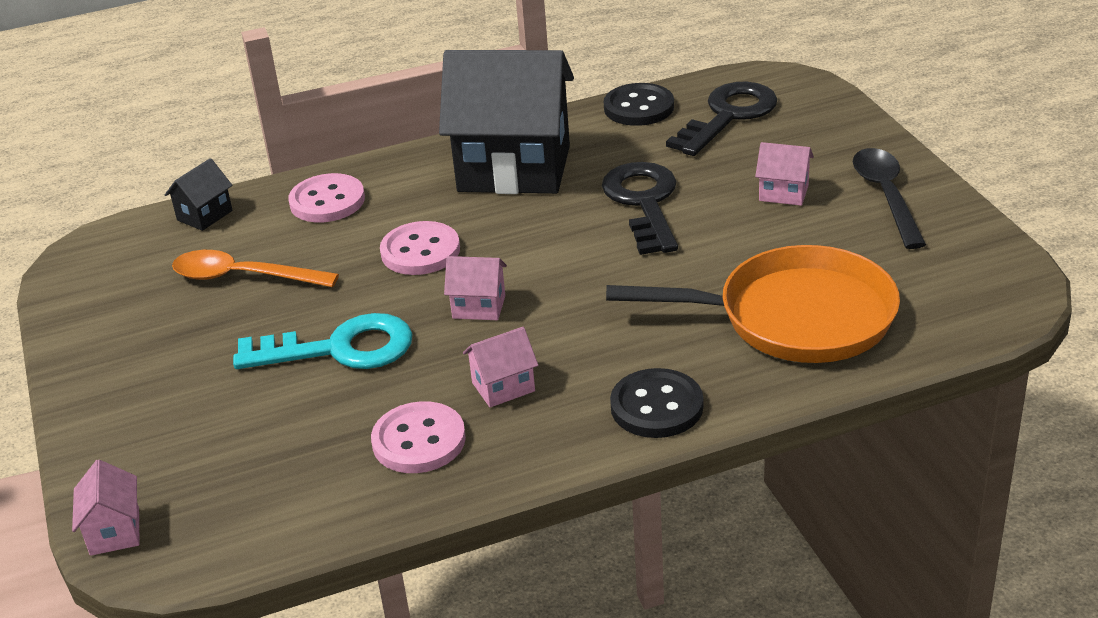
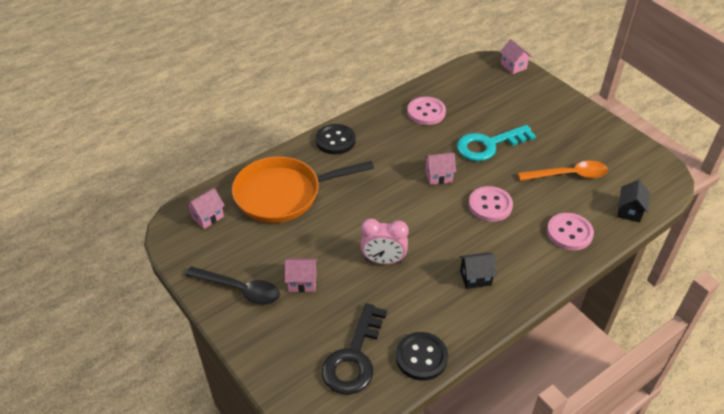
camera: 160 degrees right, 10 degrees up
black house [439,50,574,194] -> black house [459,252,497,289], size x0.41
pink house [463,327,538,407] -> pink house moved to [185,188,225,229]
black key [602,162,678,255] -> pink clock [360,219,409,264]
black spoon [853,148,926,249] -> black spoon turned 45 degrees counterclockwise [185,267,280,305]

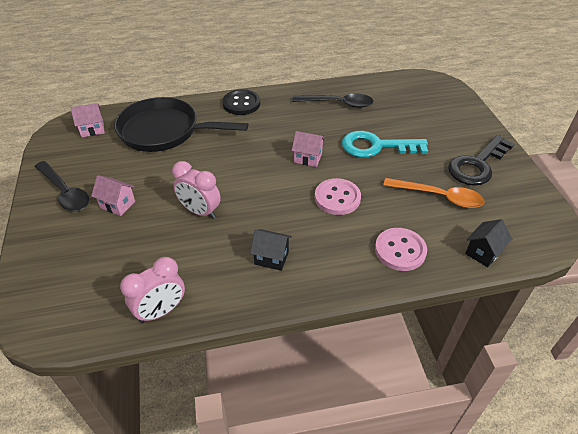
camera: 25 degrees right, 0 degrees up
orange pan [232,157,374,223] -> black pan [114,97,248,152]
black key [322,303,387,395] -> black key moved to [448,135,514,186]
black button [396,332,448,381] -> pink clock [120,257,185,323]
pink button [407,97,446,125] -> black spoon [292,94,373,108]
pink house [500,39,532,74] -> none

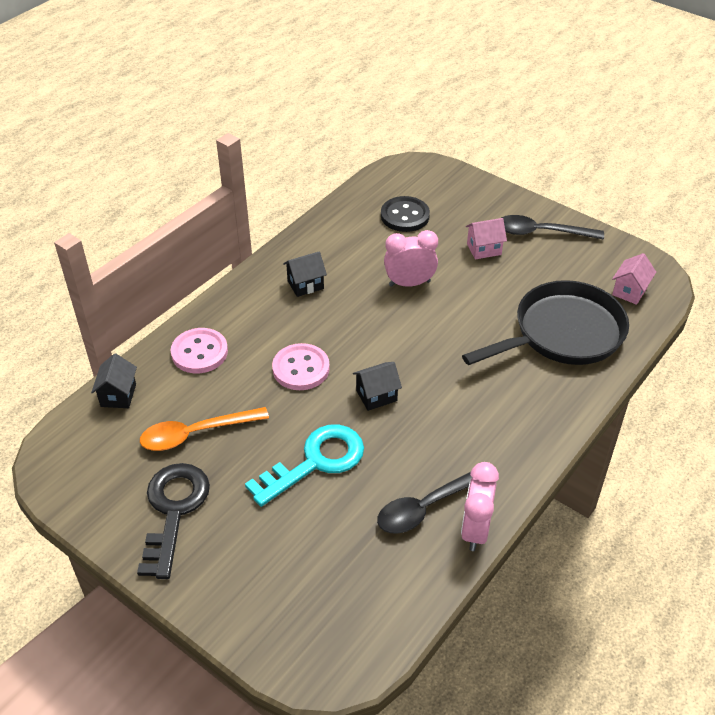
camera: 140 degrees right, 0 degrees up
pink clock [120,257,185,323] -> pink clock moved to [461,462,499,551]
black button [222,89,260,115] -> black button moved to [381,196,430,232]
pink house [292,131,325,167] -> black house [353,362,402,411]

